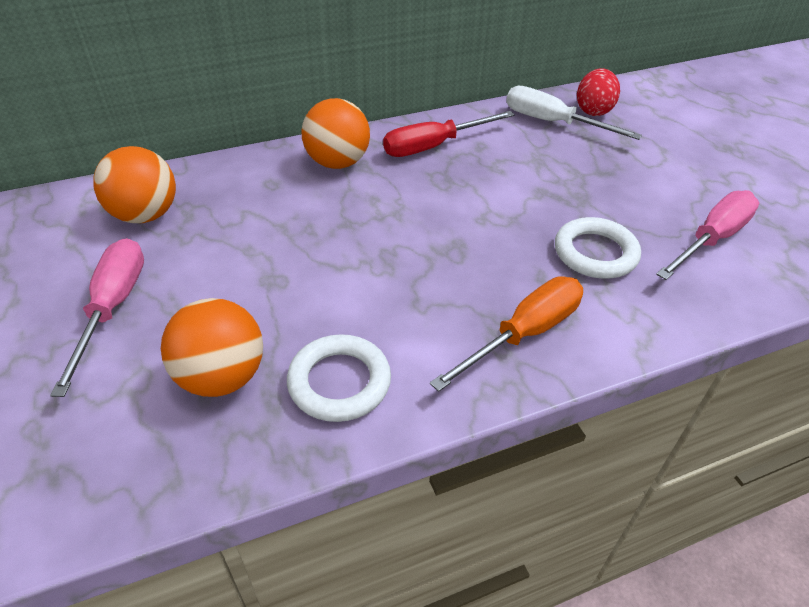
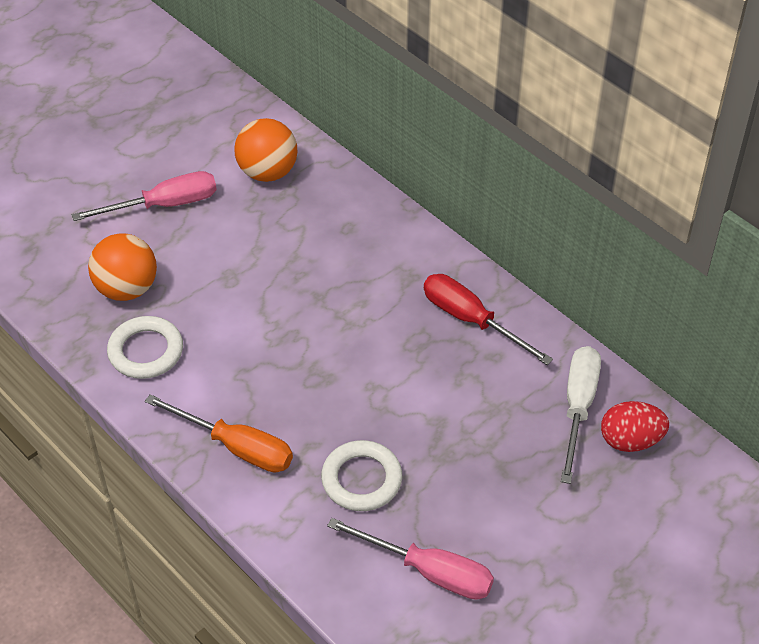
camera: 70 degrees right, 5 degrees up
orange ball [301,98,370,169] -> none

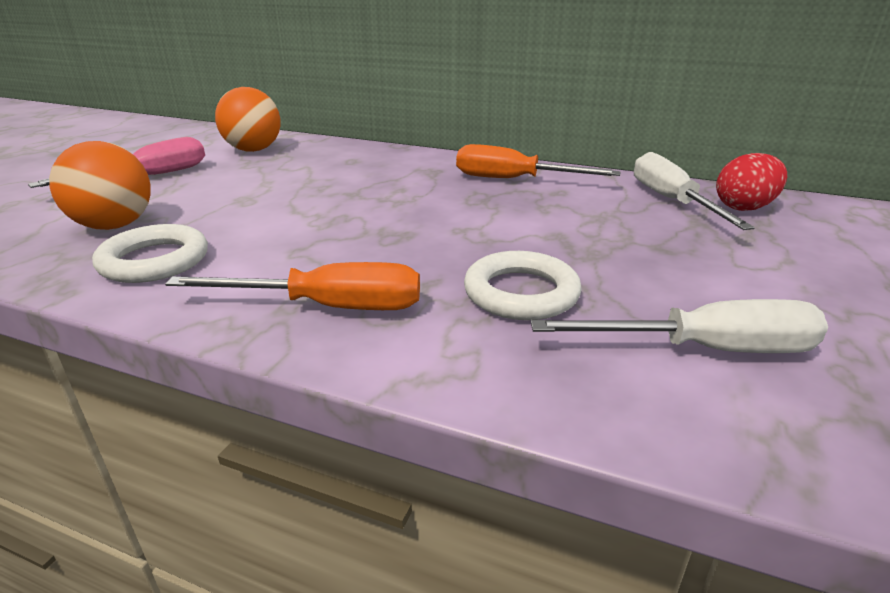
camera: 25 degrees left, 20 degrees down
pink screwdriver [327,518,494,600] -> white screwdriver [531,299,828,353]
red screwdriver [424,274,553,365] -> orange screwdriver [456,144,621,178]

